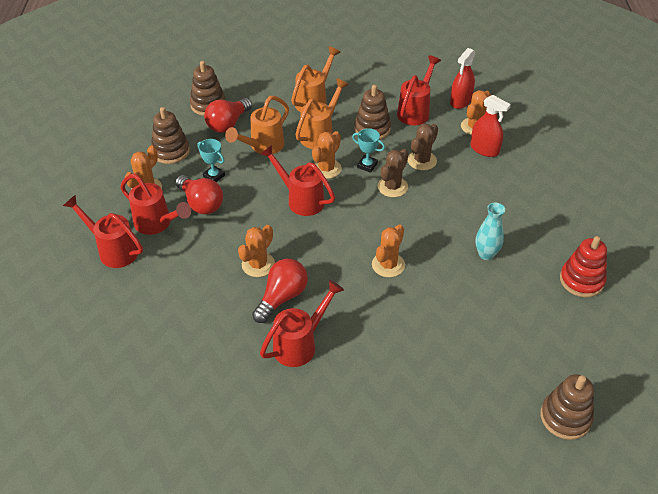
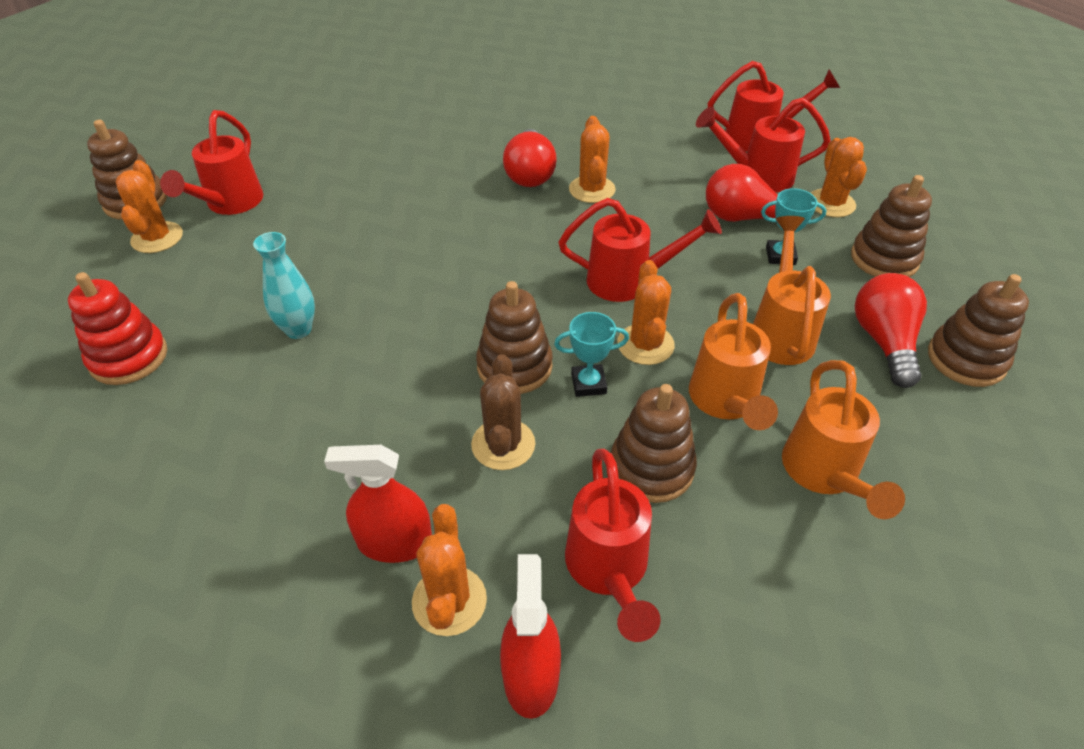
camera: 145 degrees right, 0 degrees up
red watering can [260,280,344,367] -> red watering can moved to [160,110,263,215]
orange cactus [372,224,405,277] -> orange cactus moved to [116,160,183,253]
brown cactus [378,149,408,197] -> brown stacking toy [476,281,553,394]

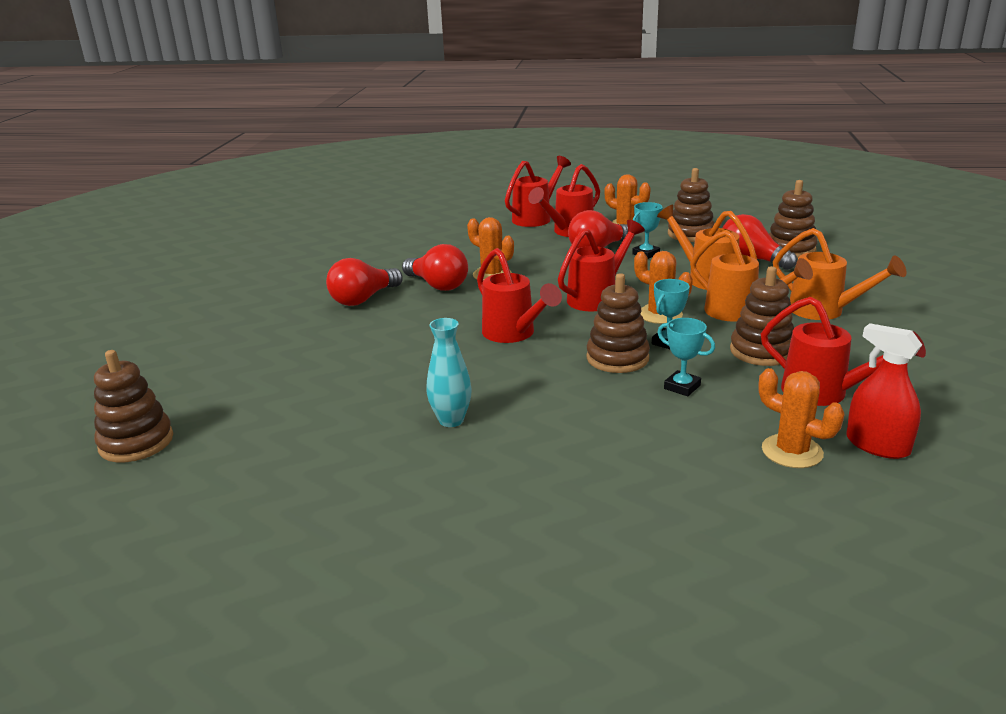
camera: 45 degrees left, 20 degrees down
red stacking toy [68,272,167,385] -> none
orange cactus [116,160,183,253] -> none
red watering can [160,110,263,215] -> red watering can moved to [477,248,562,343]
red spray bottle [324,445,432,563] -> none
brown cactus [471,354,536,470] -> turquoise trophy [657,318,715,396]
none -> red light bulb [326,258,403,306]

